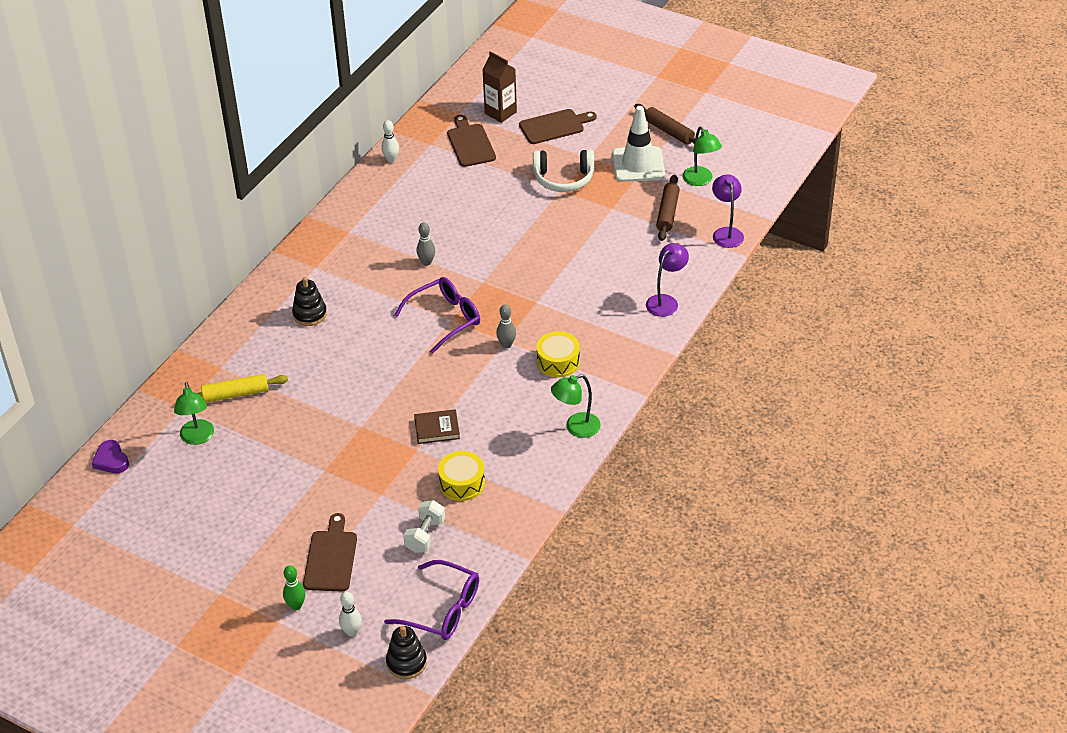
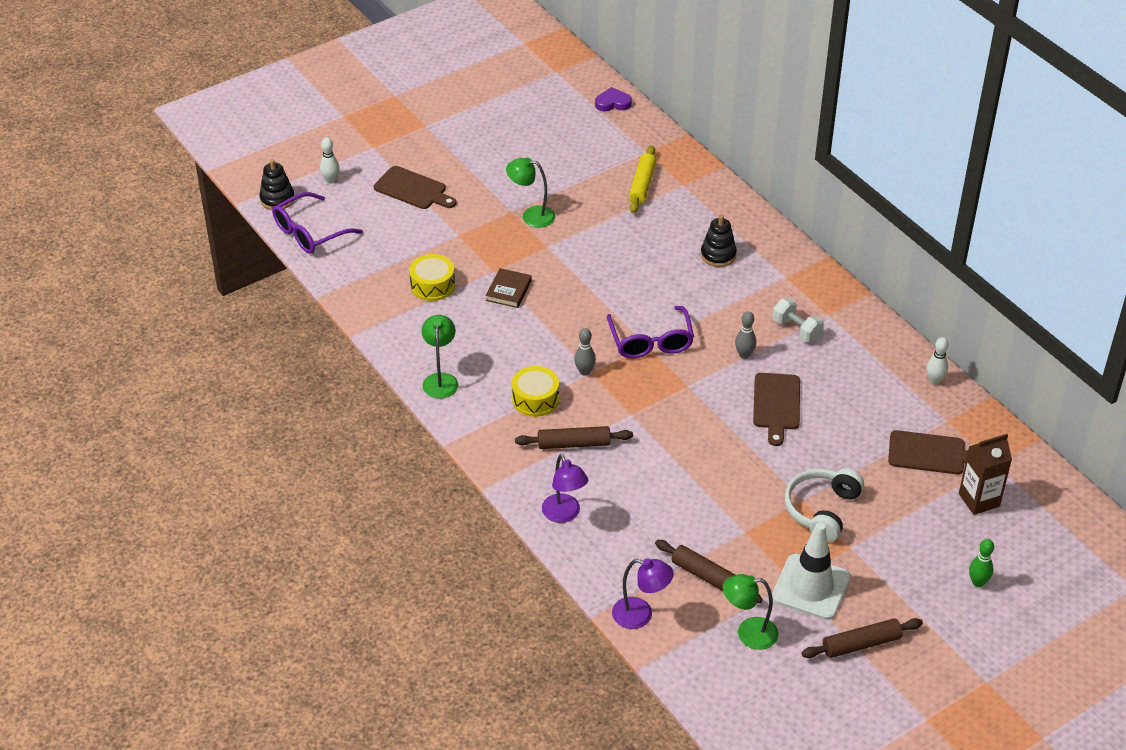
camera: 115 degrees right, 0 degrees up
green lamp [174,382,214,445] -> green lamp moved to [506,158,555,228]
green bowling pin [283,565,305,610] -> green bowling pin moved to [969,539,994,587]
white dumbbell [403,500,445,553] -> white dumbbell moved to [772,298,824,342]
brown cutting board [519,109,597,144] -> brown cutting board moved to [753,373,800,446]
none -> brown rolling pin [515,426,633,449]

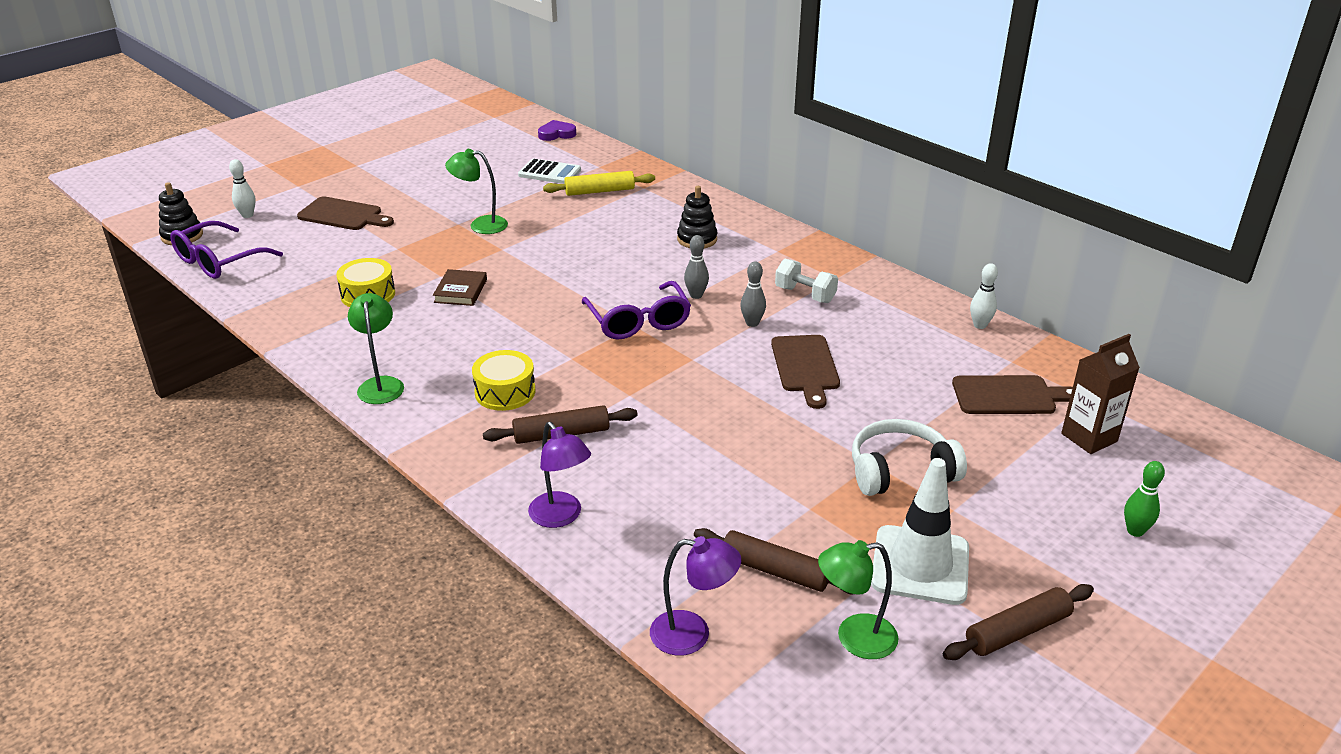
camera: 10 degrees left, 10 degrees down
grey bowling pin [574,328,596,376] -> grey bowling pin moved to [684,235,709,299]
yellow rolling pin [629,145,656,213] -> yellow rolling pin turned 75 degrees clockwise [543,171,655,196]
white headphones [785,468,864,542] -> white headphones turned 60 degrees clockwise [852,419,967,496]
none -> white calculator [518,159,581,184]

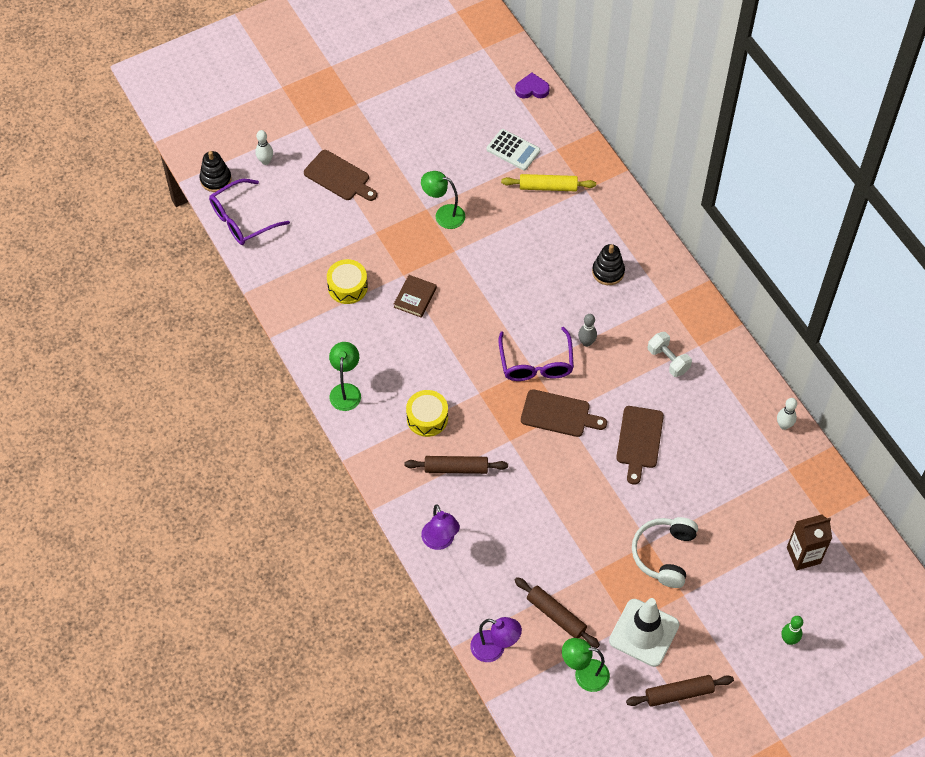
camera: 15 degrees right, 25 degrees up
grey bowling pin [740,261,766,327] -> none
white headphones [852,419,967,496] -> white headphones turned 75 degrees counterclockwise [632,517,698,588]
brown cutting board [952,375,1073,414] -> brown cutting board moved to [521,389,607,437]

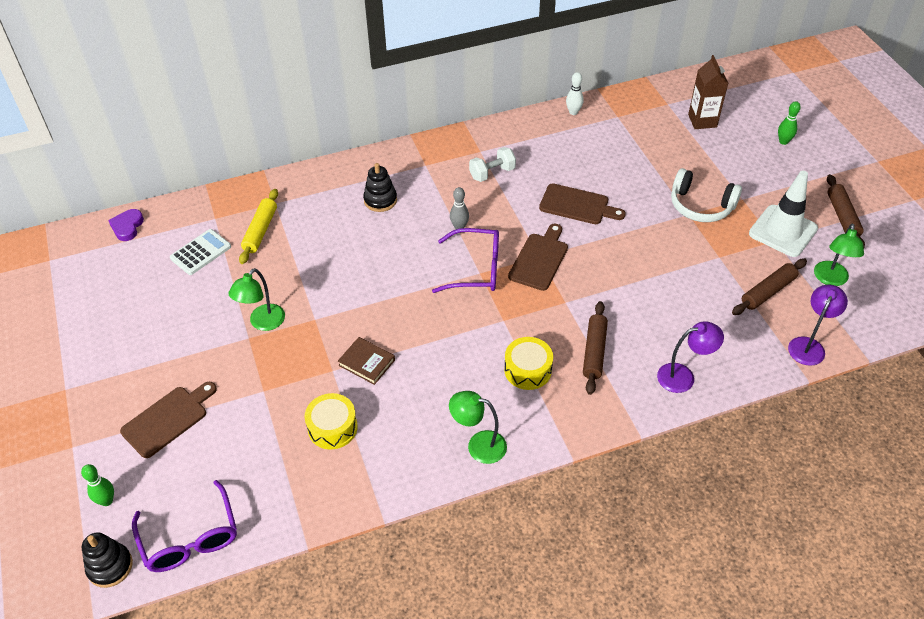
camera: 80 degrees left, 10 degrees down
white bowling pin [255,130,273,165] -> green bowling pin [81,464,114,506]

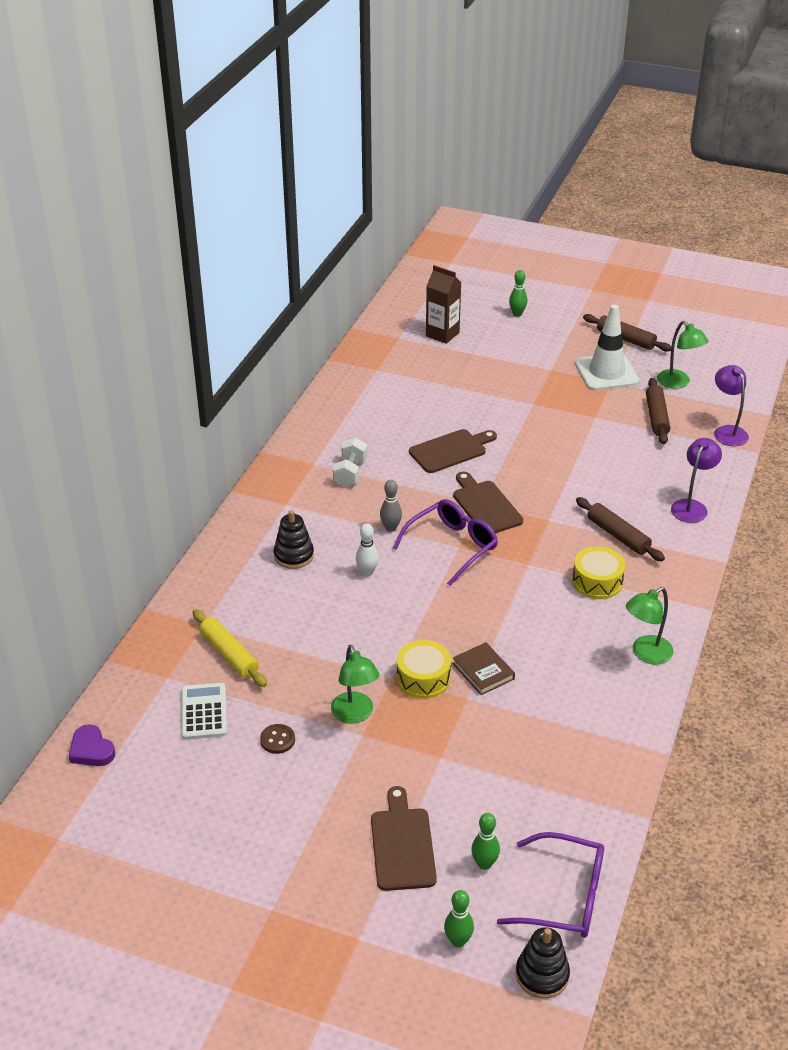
camera: 50 degrees left, 10 degrees down
yellow drum [305,393,358,450] -> yellow drum moved to [397,640,451,699]
brown book [338,337,395,385] -> brown book turned 75 degrees clockwise [452,642,515,695]
white bowling pin [566,72,584,115] -> white bowling pin moved to [356,523,379,576]
white headphones [671,168,742,222] -> none
none -> brown button [260,724,295,754]
none -> green bowling pin [471,813,500,870]

